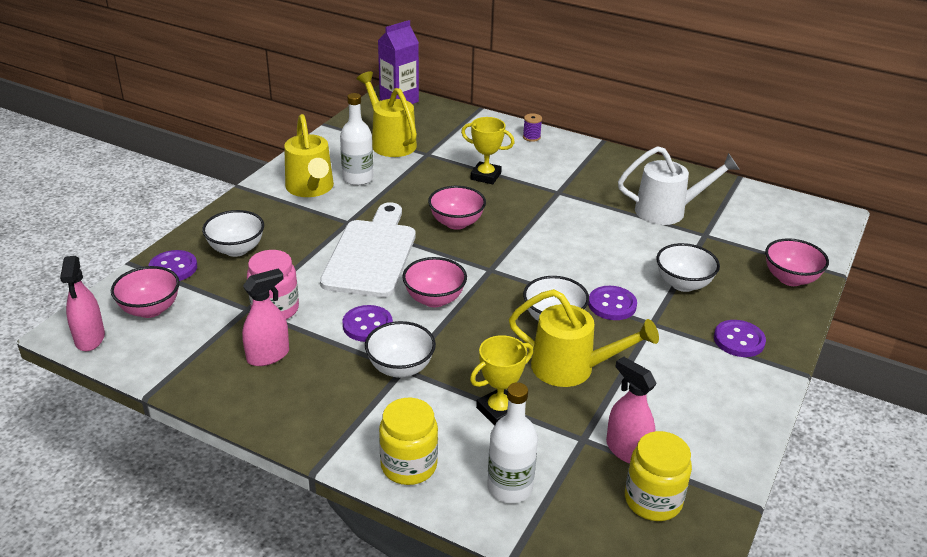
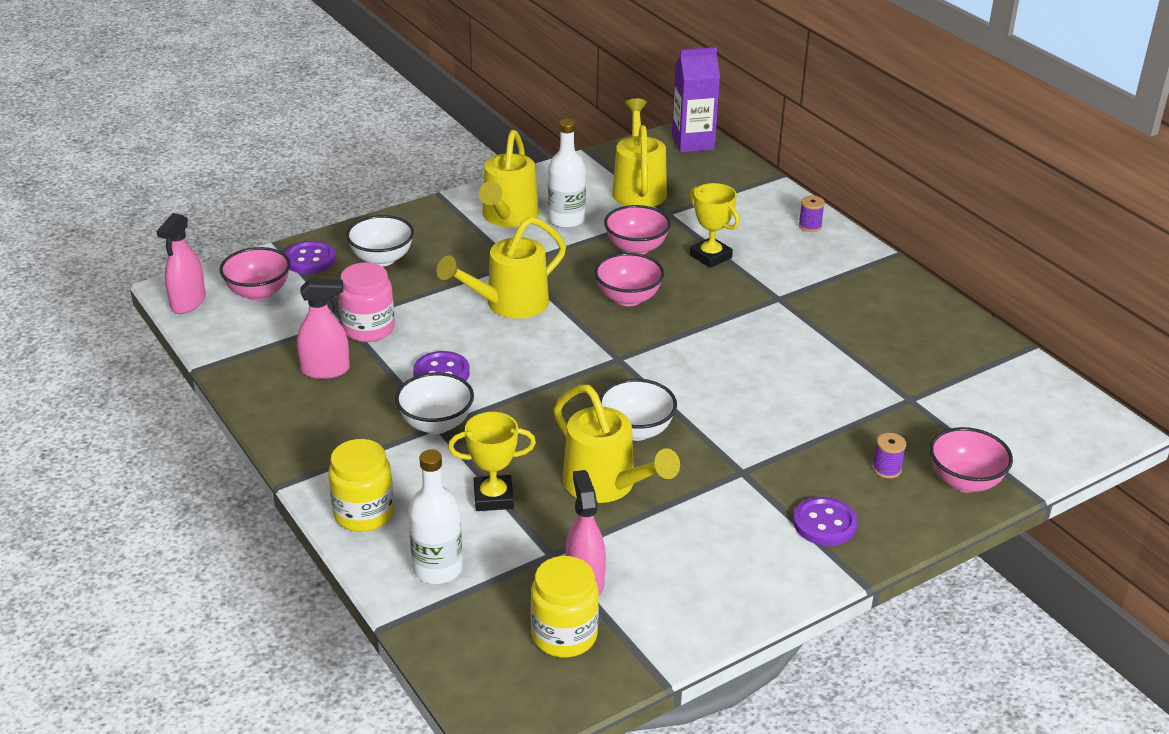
camera: 30 degrees right, 0 degrees up
white cutting board [320,202,416,298] -> yellow watering can [437,216,566,319]
pink bowl [402,257,467,307] -> pink bowl moved to [604,205,671,255]
purple button [588,286,637,320] -> none
white watering can [618,146,740,225] -> none
white bowl [656,243,720,292] -> none
none -> purple spool [872,433,906,478]

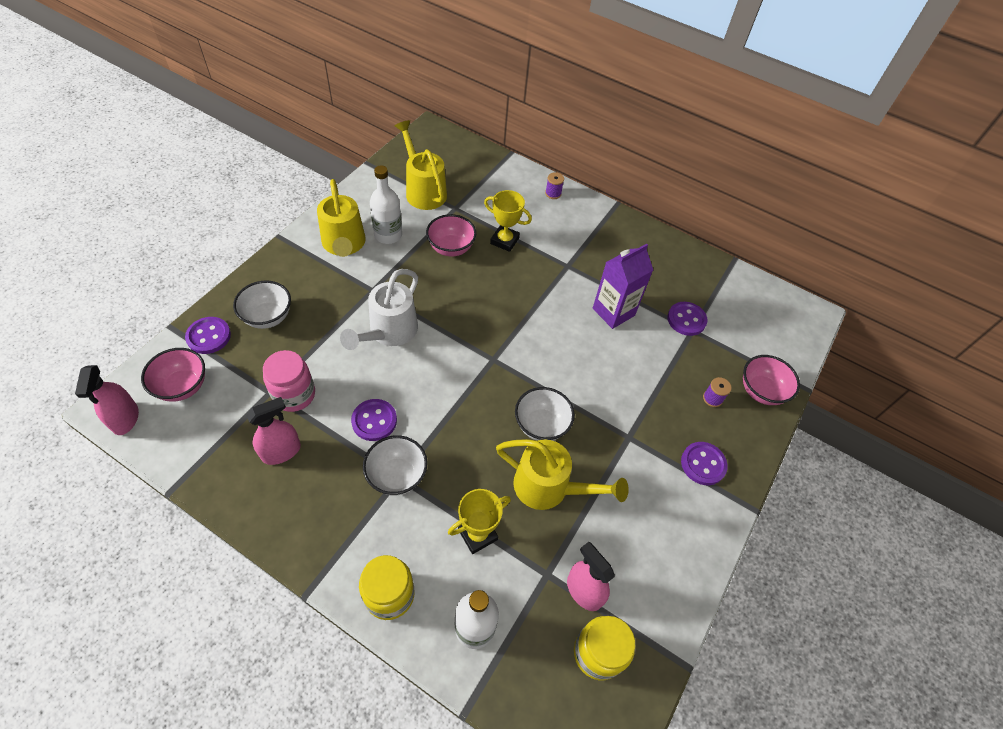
camera: 30 degrees left, 20 degrees up
yellow watering can [437,216,566,319] -> white watering can [340,269,418,350]
pink bowl [594,253,664,306] -> none
purple carton [672,47,720,153] -> purple carton moved to [593,244,653,329]
none -> purple button [667,302,708,336]

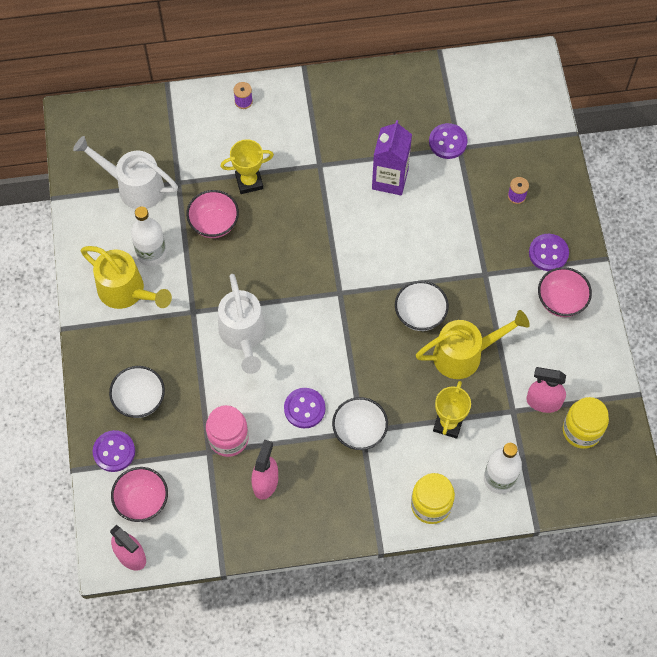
camera: 35 degrees left, 10 degrees up
yellow watering can [395,120,447,210] -> white watering can [73,136,178,209]
pink bowl [743,355,800,405] -> pink bowl moved to [538,267,592,317]

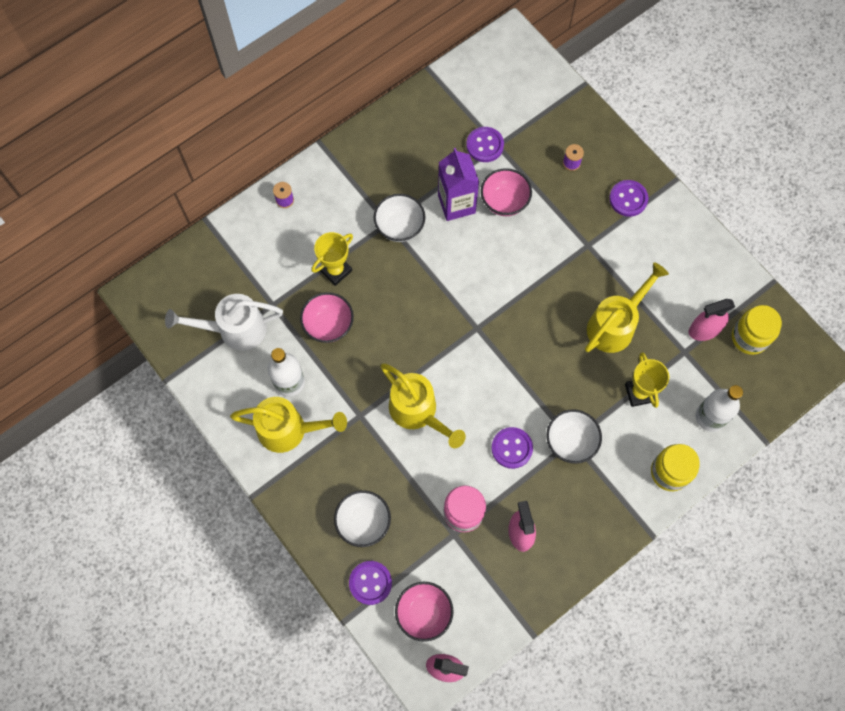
camera: 30 degrees left, 5 degrees up
white watering can [218,274,266,374] -> yellow watering can [380,364,466,448]
white bowl [395,281,449,331] -> white bowl moved to [374,194,425,242]
pink bowl [538,267,592,317] -> pink bowl moved to [481,168,532,216]

